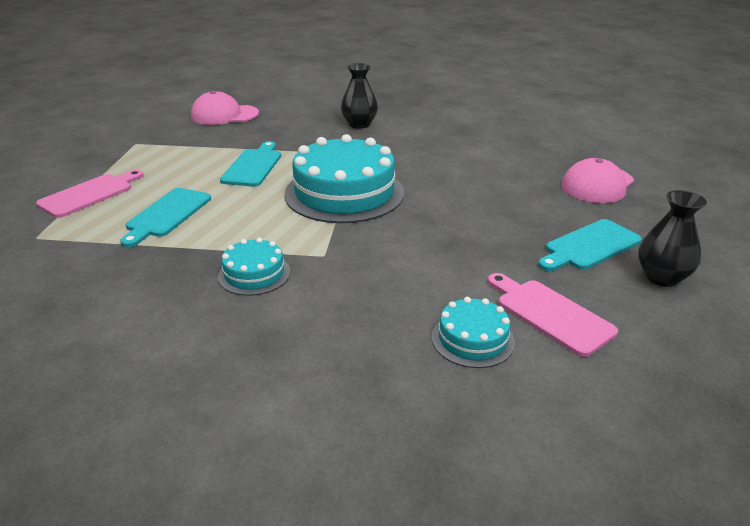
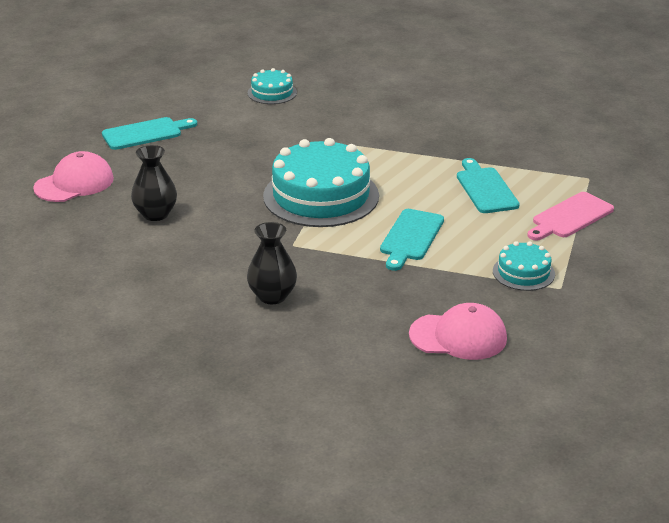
camera: 170 degrees left, 0 degrees up
turquoise cutting board [120,188,211,247] -> turquoise cutting board turned 45 degrees counterclockwise [457,158,520,213]
turquoise cake [218,238,290,296] -> turquoise cake moved to [493,241,555,291]
pink cutting board [488,273,618,357] -> none
black vase [638,190,707,287] -> black vase moved to [131,145,177,221]

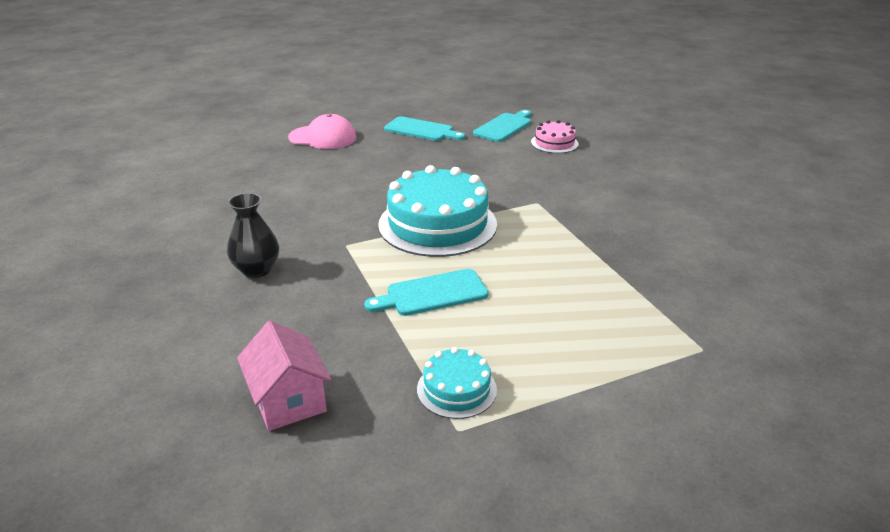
camera: 50 degrees right, 0 degrees up
black vase [131,145,177,221] -> none
turquoise cake [248,68,297,104] -> pink cake [531,120,579,153]
pink cap [409,303,507,360] -> pink house [237,321,332,431]
turquoise cutting board [457,158,520,213] -> turquoise cutting board moved to [473,110,531,142]
pink cutting board [527,192,614,240] -> none

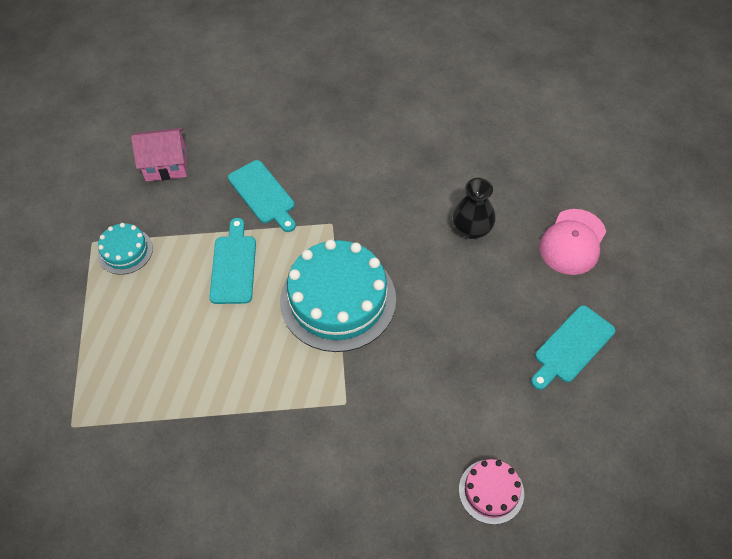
camera: 110 degrees right, 25 degrees up
black vase [227,193,279,278] -> black vase moved to [452,178,496,239]
turquoise cutting board [473,110,531,142] -> turquoise cutting board moved to [228,160,296,232]

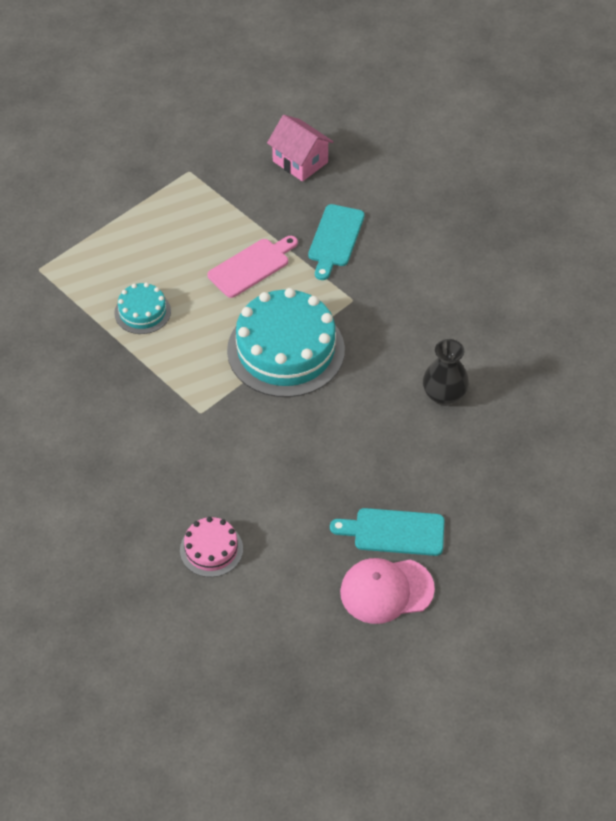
camera: 50 degrees right, 5 degrees down
turquoise cake [98,223,153,275] -> turquoise cake moved to [114,283,171,334]
turquoise cutting board [209,218,256,304] -> pink cutting board [207,236,298,298]
pink cap [540,209,606,275] -> pink cap moved to [340,558,435,624]

